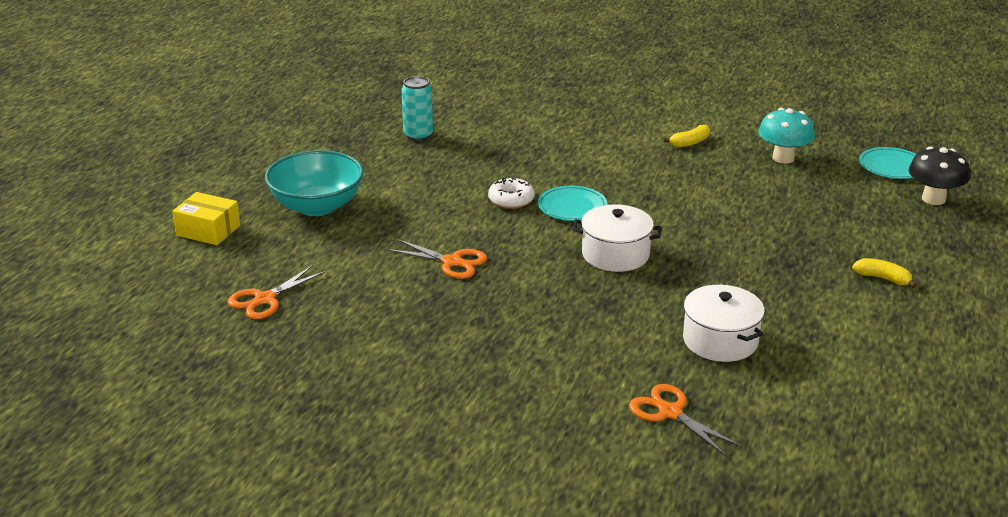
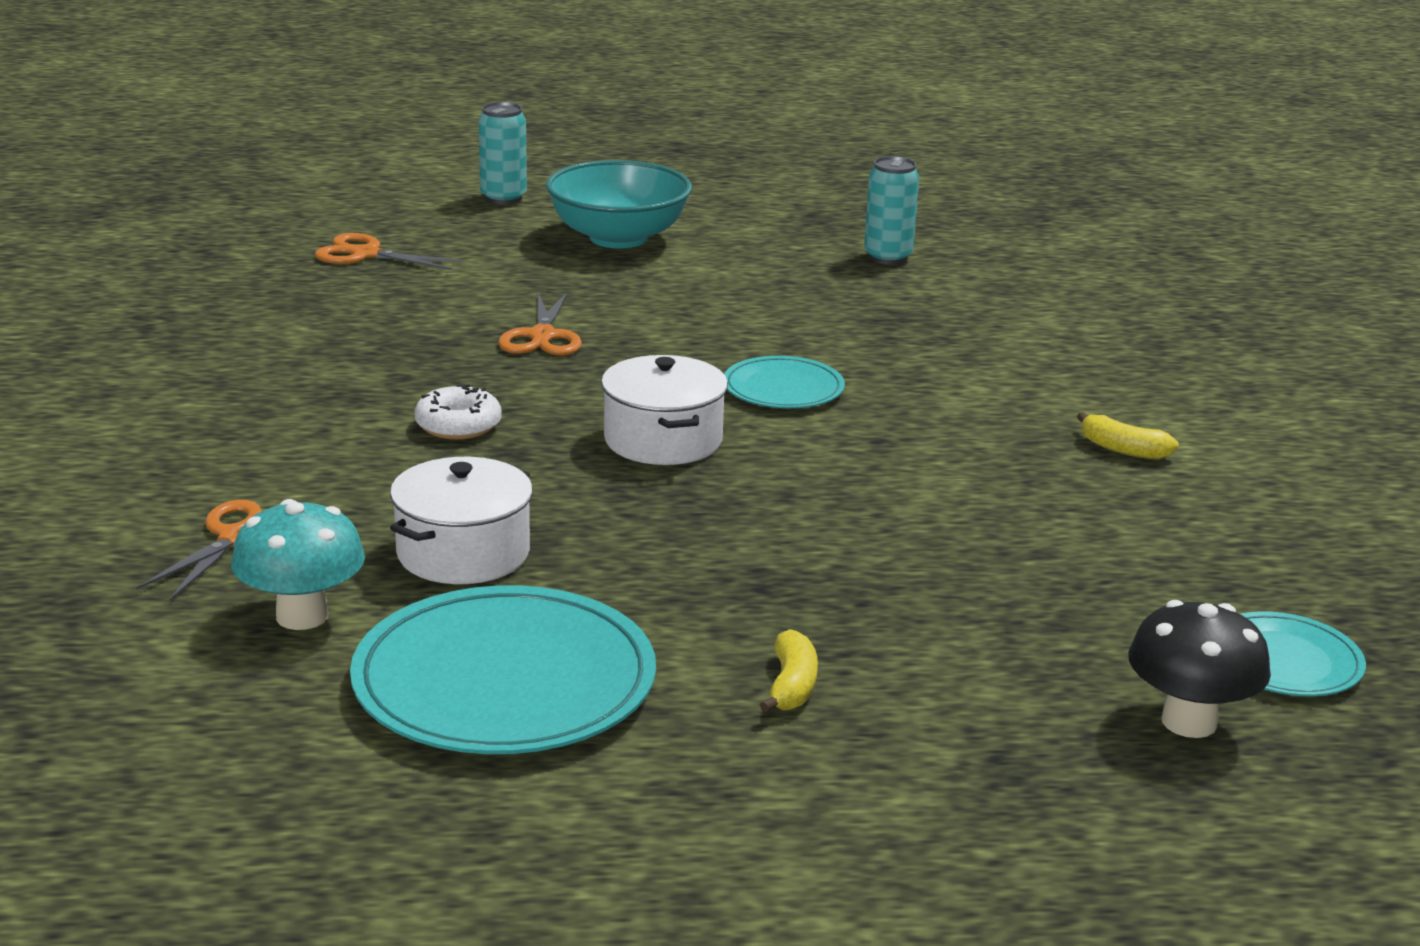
camera: 65 degrees right, 5 degrees down
yellow box [172,192,240,245] -> turquoise can [479,102,527,204]
white donut [488,178,535,209] -> white donut moved to [415,384,502,440]
turquoise mushroom [758,108,815,164] -> turquoise mushroom moved to [231,499,365,630]
none -> turquoise plate [350,585,656,754]

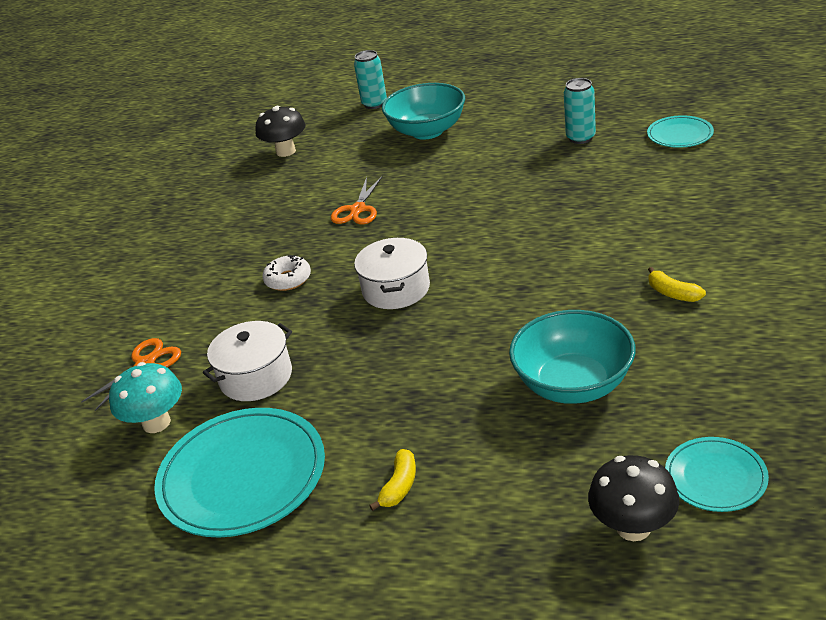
camera: 20 degrees right, 10 degrees up
orange scissors [315,233,463,270] -> black mushroom [255,106,305,157]
turquoise plate [724,356,845,408] -> turquoise plate moved to [647,115,714,148]
none -> turquoise bowl [509,310,636,404]

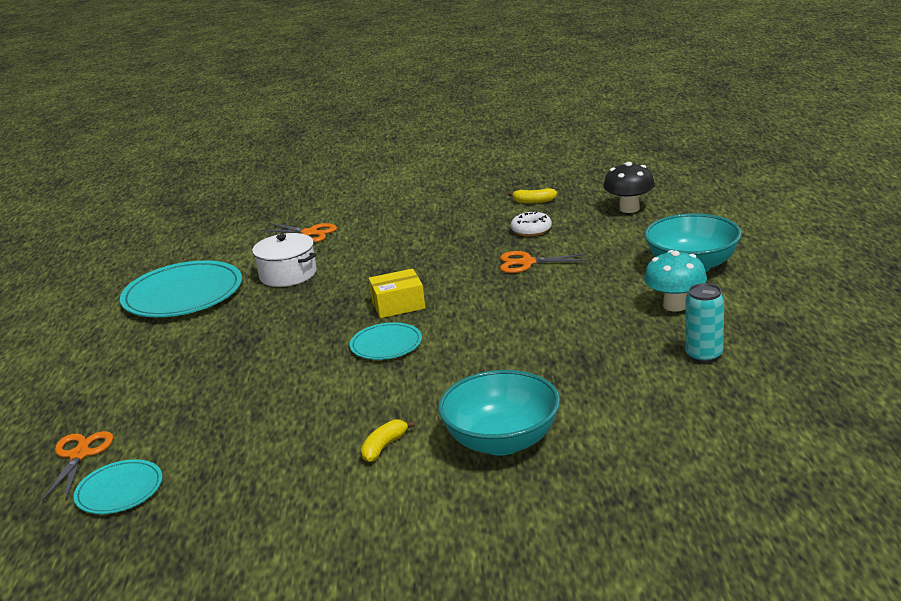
camera: 75 degrees right, 10 degrees down
turquoise mushroom [109,362,182,433] -> turquoise mushroom moved to [644,250,707,312]
white donut [262,255,311,291] -> white donut moved to [511,210,552,236]
turquoise can [354,50,387,109] -> none
white pot [354,238,430,309] -> yellow box [369,269,425,318]
yellow banana [369,449,416,511] -> yellow banana moved to [508,188,557,204]
turquoise bowl [509,310,636,404] -> turquoise bowl moved to [438,370,560,456]
black mushroom [588,455,679,541] -> orange scissors [42,431,113,501]
turquoise plate [647,115,714,148] -> turquoise plate moved to [350,322,422,360]

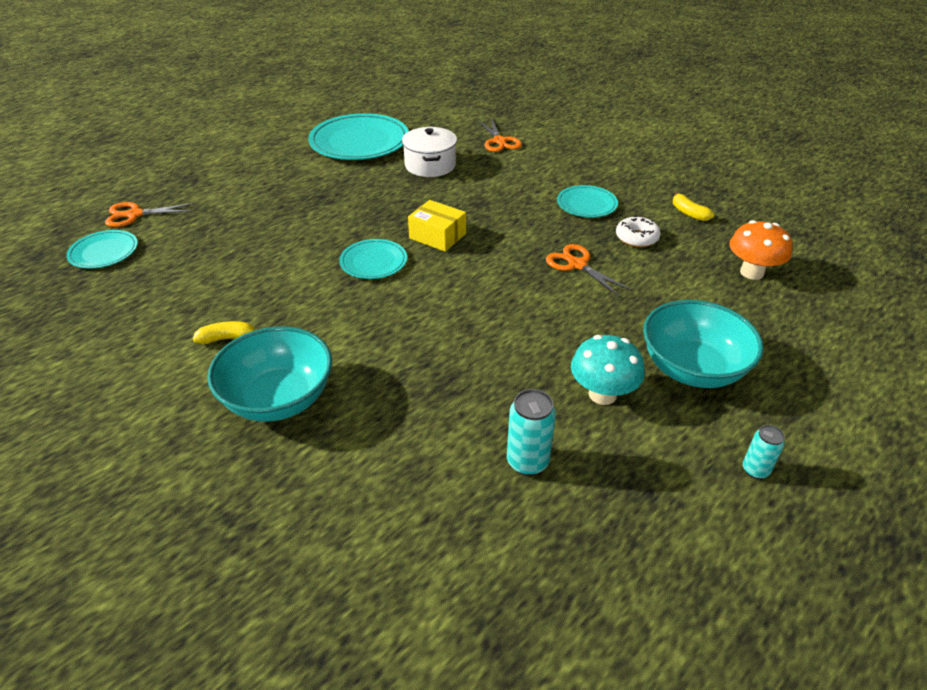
camera: 45 degrees right, 15 degrees up
orange scissors [42,431,113,501] -> orange scissors turned 150 degrees counterclockwise [105,202,195,227]
black mushroom [603,162,655,213] -> orange mushroom [729,220,793,280]
none -> turquoise plate [557,185,618,218]
none -> turquoise can [743,425,785,479]

